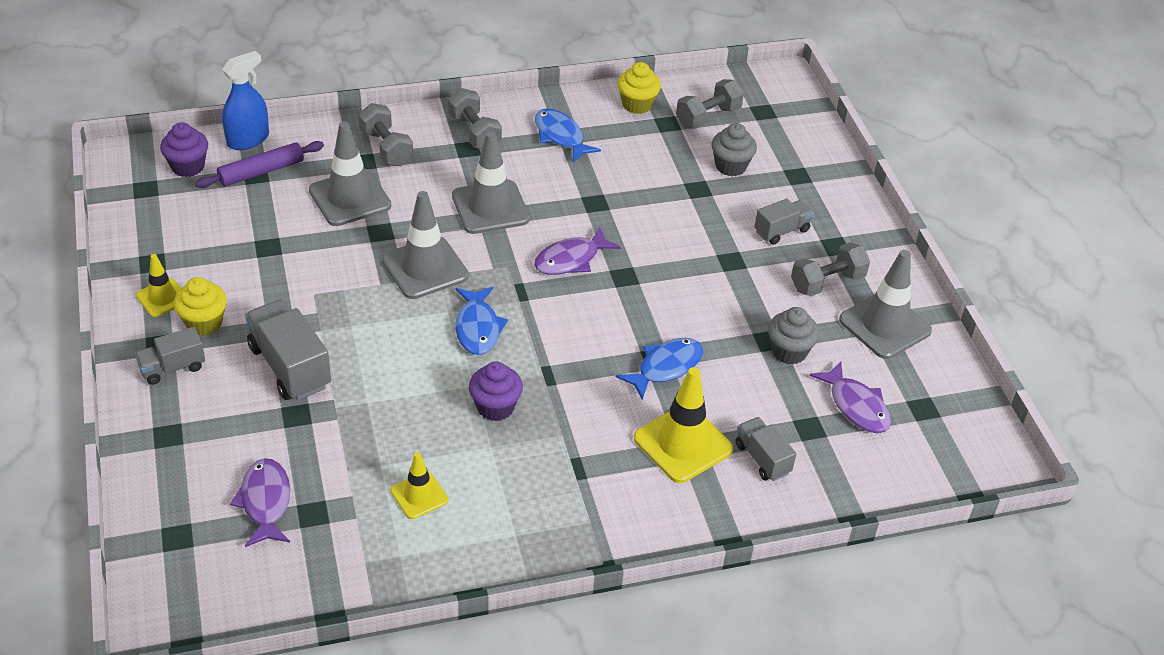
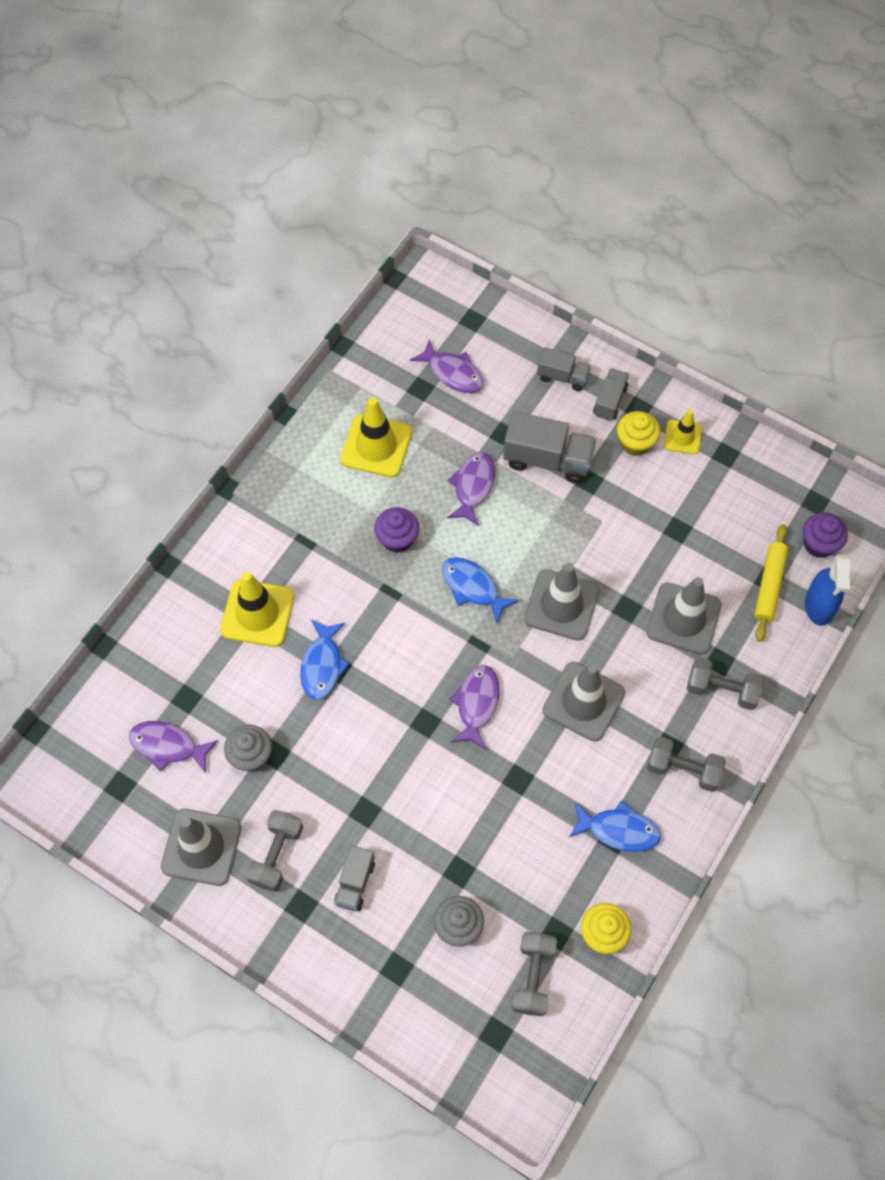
camera: 140 degrees right, 20 degrees up
purple rolling pin [195,141,324,188] -> yellow rolling pin [754,524,788,642]
yellow traffic cone [390,452,449,519] -> yellow traffic cone [341,397,412,477], size x1.74
grey truck [735,417,796,481] -> grey truck moved to [537,347,591,391]
none -> purple fish [447,452,495,526]

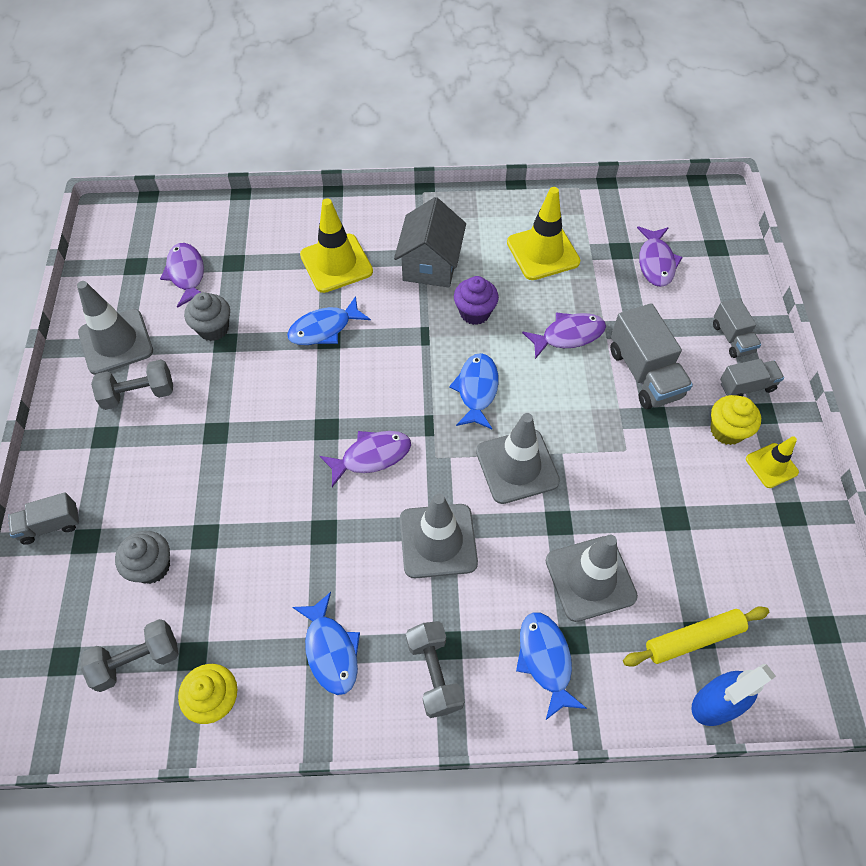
camera: 55 degrees right, 5 degrees down
grey truck [334,845,375,911] -> grey truck moved to [8,492,79,545]
grey dumbbell [687,657,764,710] -> blue fish [516,612,587,721]
purple cupcake [803,512,848,558] -> none
none -> grey house [394,197,466,287]

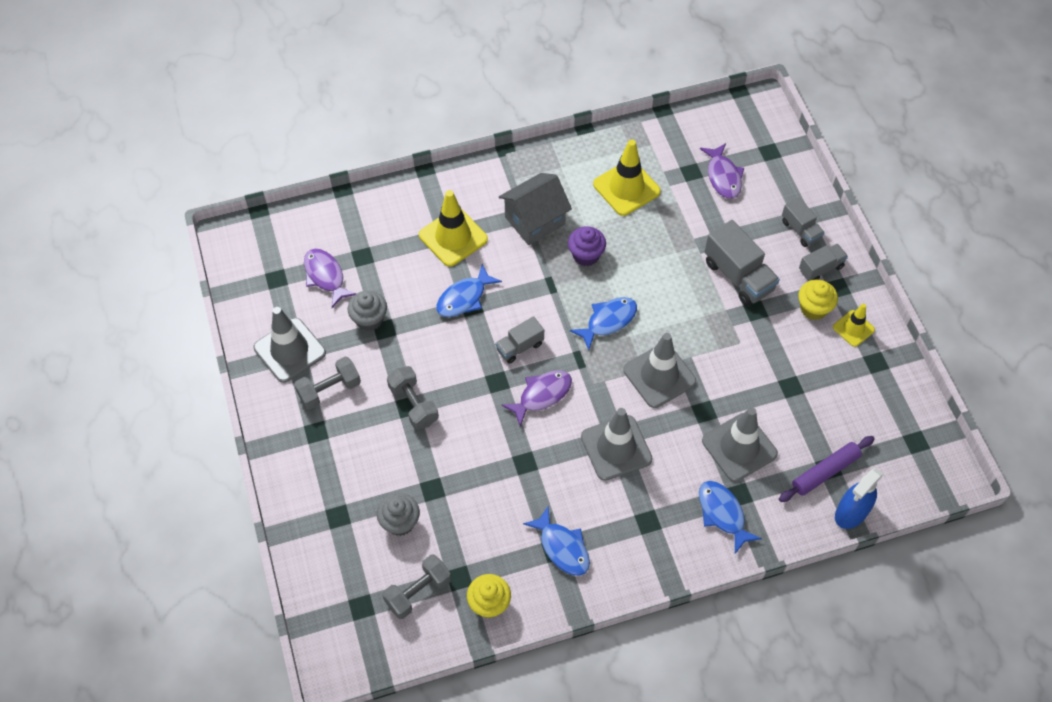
camera: 15 degrees left, 0 degrees up
grey truck [8,492,79,545] -> grey truck moved to [495,316,544,364]
grey house [394,197,466,287] -> grey house turned 60 degrees clockwise [499,173,572,245]
grey dumbbell [406,621,465,718] -> grey dumbbell moved to [387,366,439,430]
blue fish [449,353,499,429] -> blue fish turned 60 degrees clockwise [570,297,637,350]
purple fish [522,312,606,359] -> none
yellow rolling pin [623,606,769,667] -> purple rolling pin [779,436,875,502]

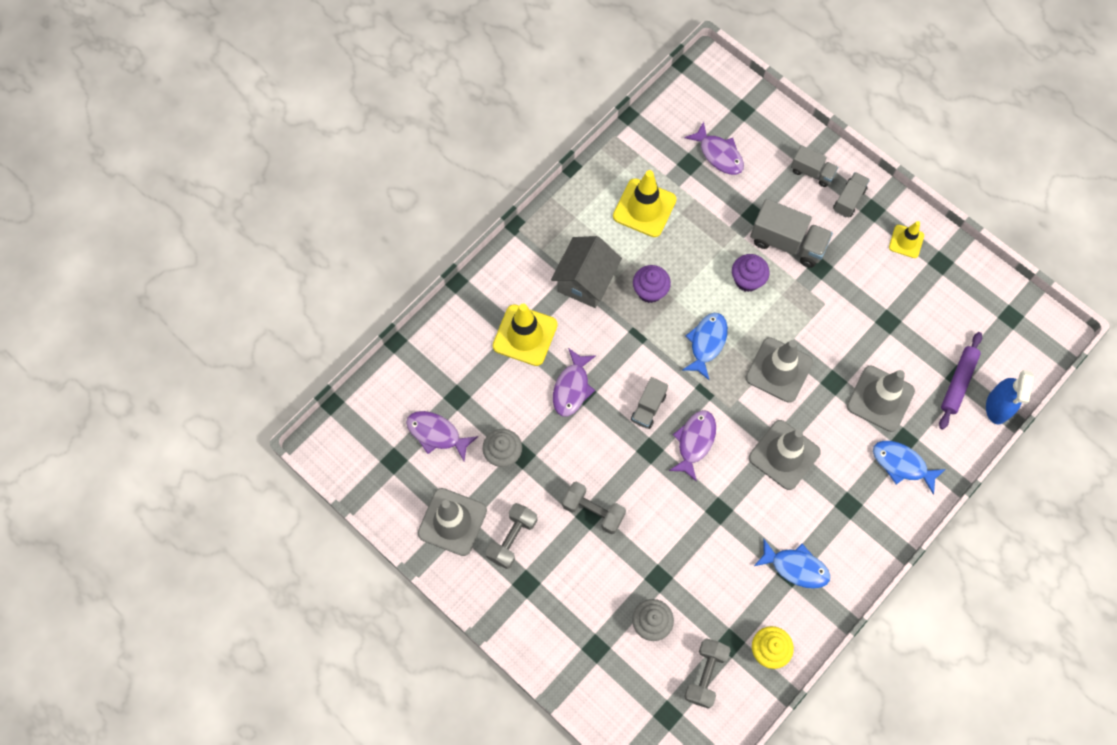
camera: 30 degrees left, 10 degrees up
blue fish [437,264,502,317] -> purple fish [553,348,596,417]
yellow cupcake [798,280,838,320] -> none
none -> purple cupcake [732,254,770,292]

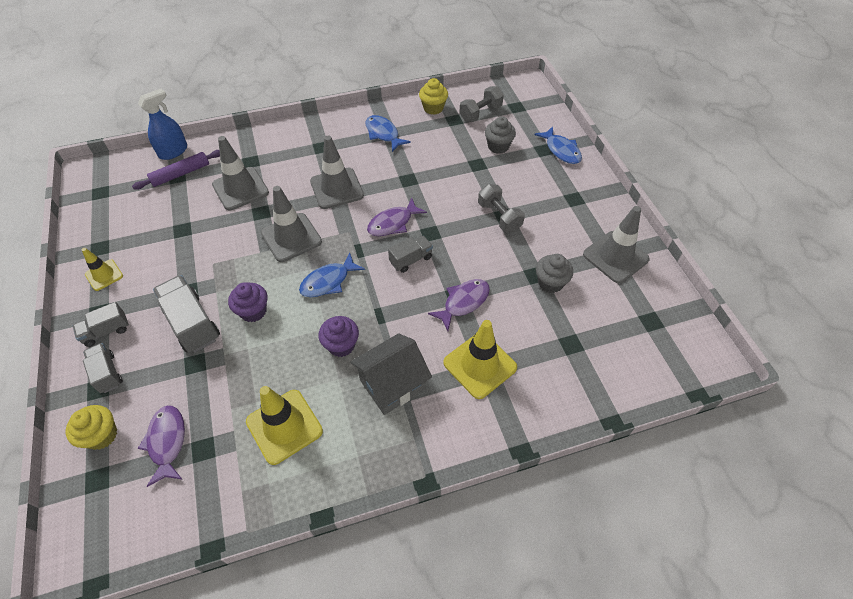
camera: 150 degrees left, 15 degrees down
purple fish [406,411,478,461] -> none
grey dumbbell [486,503,537,569] -> none
blue fish [873,441,946,495] -> blue fish moved to [534,126,582,164]
none -> yellow cupcake [66,405,117,450]

